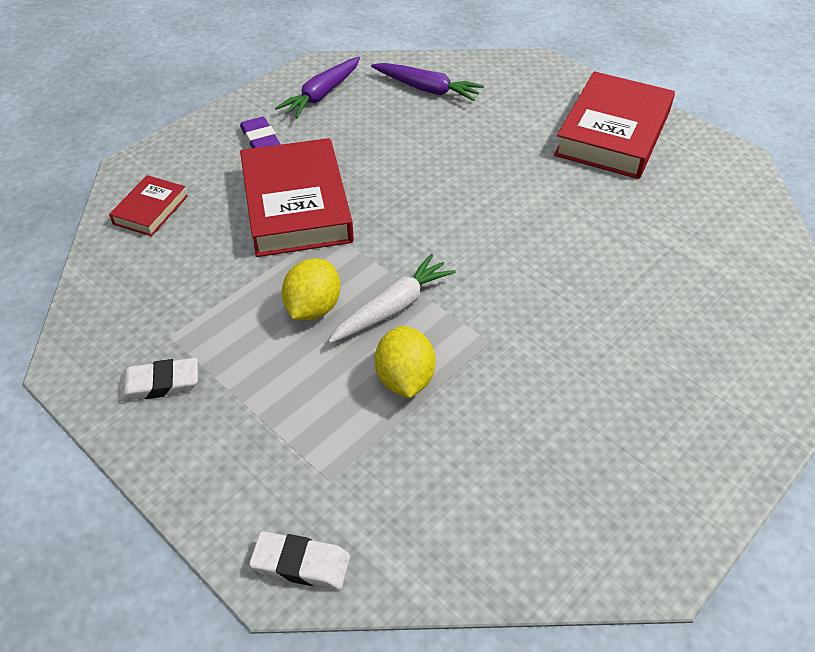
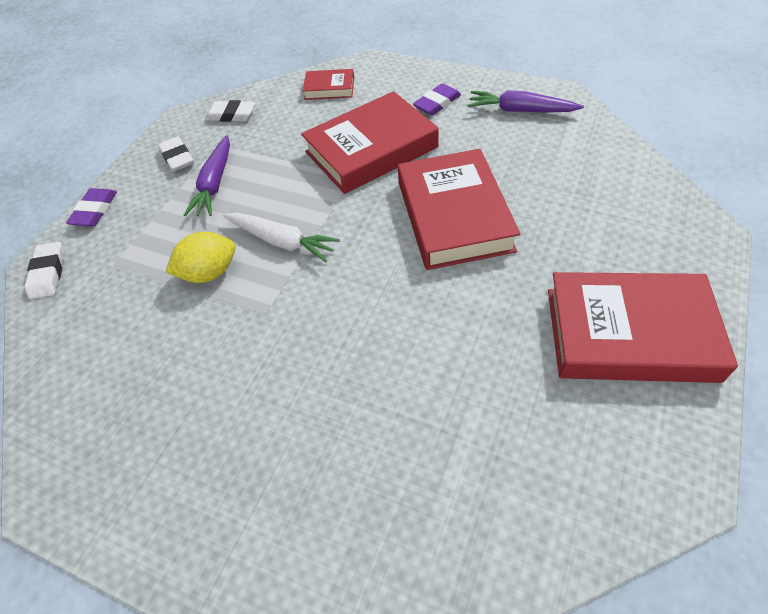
camera: 75 degrees right, 5 degrees up
yellow lemon [282,258,340,320] -> none
purple carrot [371,63,484,101] -> purple carrot moved to [184,135,230,216]
none -> purple eraser [66,188,117,226]
none -> white eraser [205,100,255,122]
none -> red book [398,149,520,270]

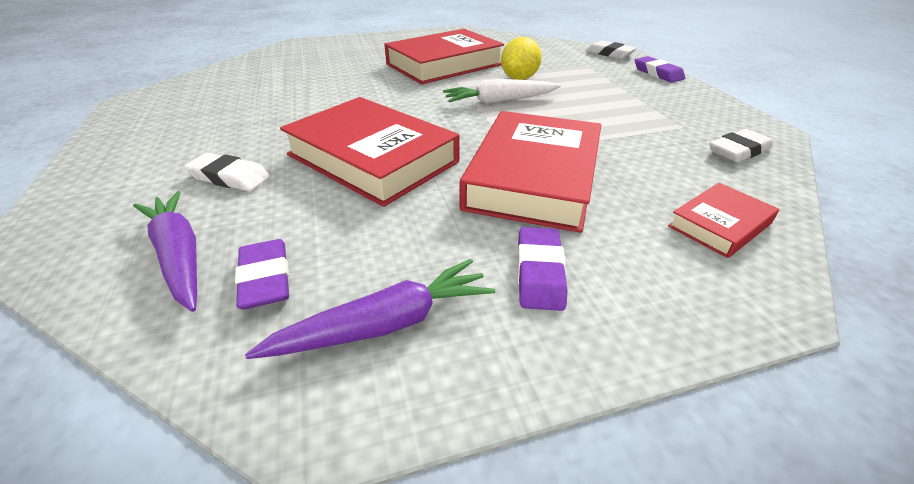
camera: 135 degrees right, 15 degrees down
white eraser [158,136,194,172] -> white eraser moved to [184,152,270,191]
purple carrot [184,135,230,216] -> purple carrot moved to [133,191,197,312]
red book [548,272,738,383] -> red book moved to [384,29,504,84]
none -> purple eraser [235,239,289,310]

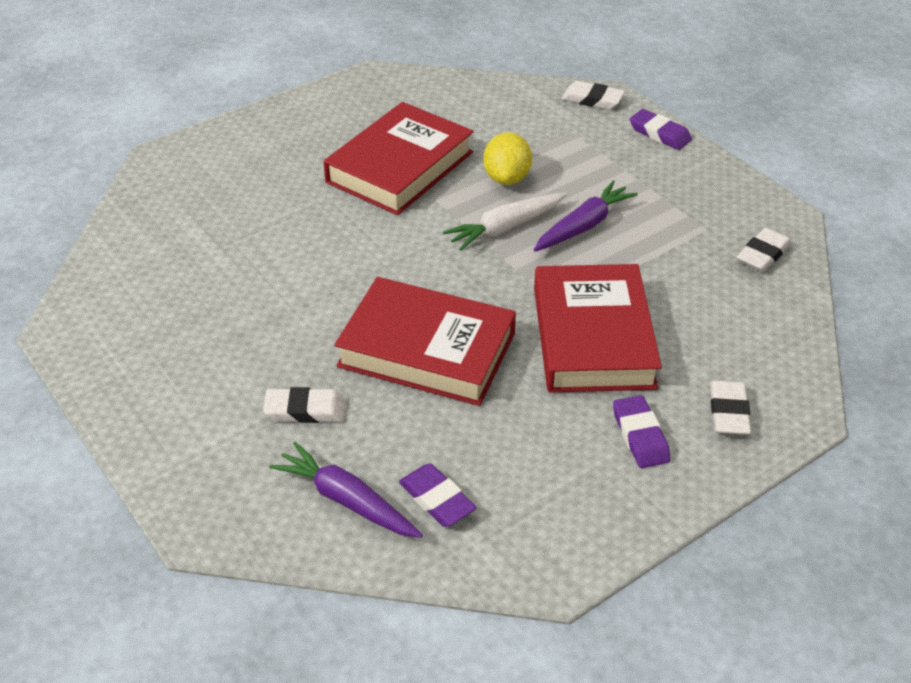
camera: 20 degrees left, 5 degrees up
purple carrot [245,259,495,359] -> purple carrot moved to [534,180,638,252]
red book [668,183,779,258] -> none
none -> white eraser [710,380,751,435]

